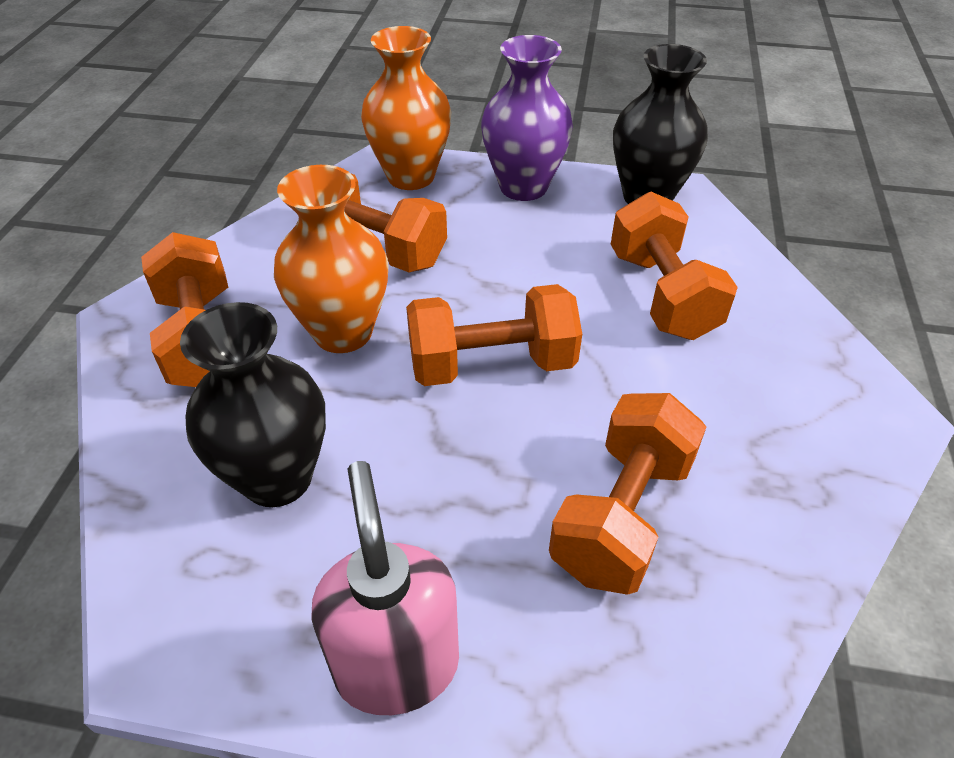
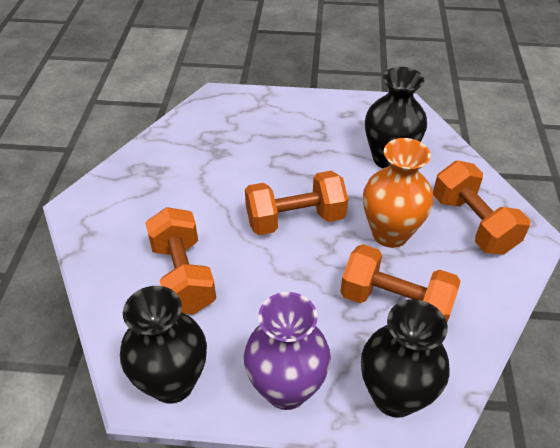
camera: 175 degrees right, 0 degrees up
pink soap dispenser [311,461,459,715] -> none
orange vase [361,26,452,190] -> black vase [361,299,450,418]
orange dumbbell [549,393,706,595] -> none

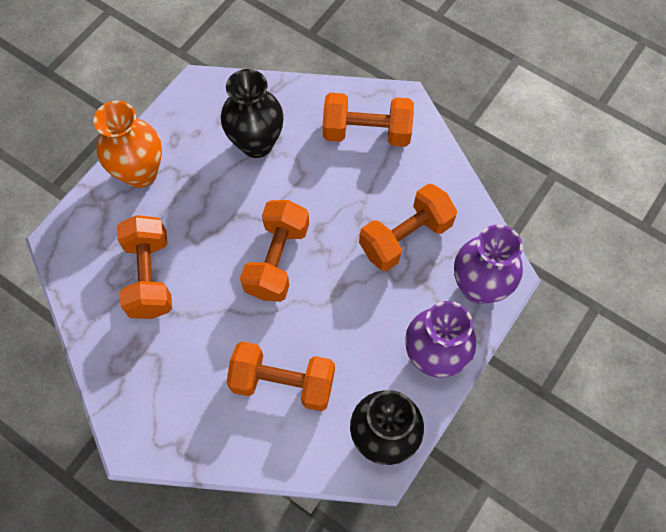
camera: 60 degrees left, 20 degrees up
black vase [361,299,450,418] -> purple vase [454,225,523,304]
orange vase [363,138,433,248] -> orange vase moved to [94,101,162,188]
none -> orange dumbbell [117,215,172,319]

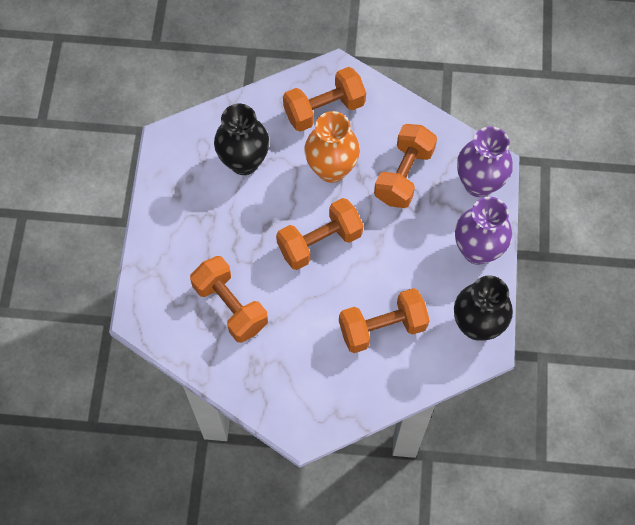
camera: 30 degrees left, 0 degrees up
orange vase [94,101,162,188] -> orange vase moved to [304,111,360,183]
orange dumbbell [240,200,309,302] -> orange dumbbell turned 75 degrees clockwise [276,198,363,270]

